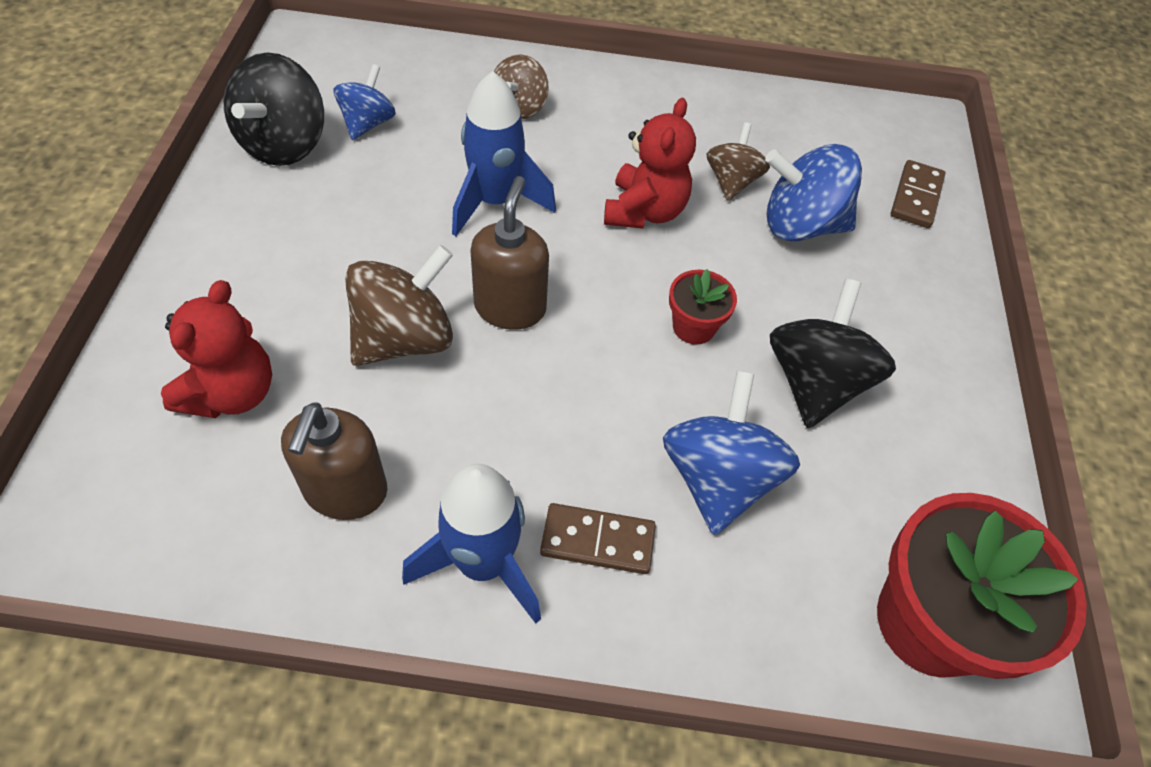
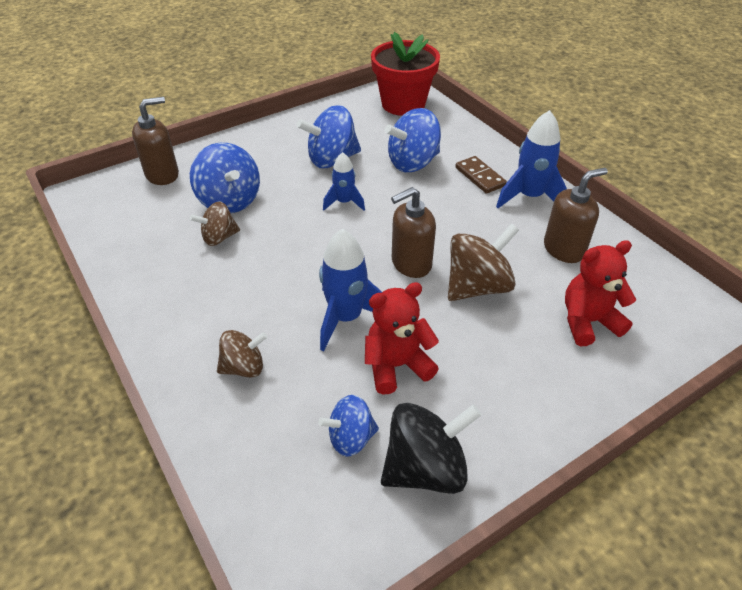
camera: 125 degrees left, 10 degrees down
brown spinning top [345,245,453,366] -> brown spinning top turned 135 degrees clockwise [448,224,519,301]
red teddy bear [604,98,696,228] -> red teddy bear moved to [365,282,439,395]
red flower pot [669,269,737,345] -> blue rocket [323,152,365,211]
black spinning top [770,279,896,428] -> blue spinning top [297,105,361,168]
brown domino [891,160,945,228] -> brown soap dispenser [132,97,179,185]

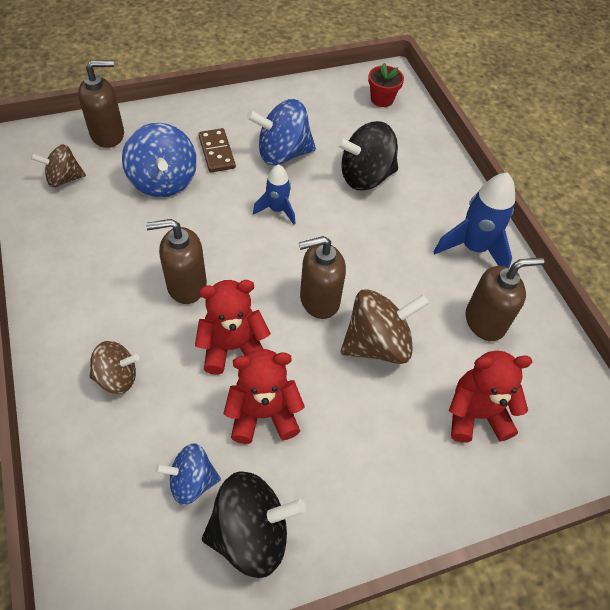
camera: 10 degrees right, 10 degrees up
brown spinning top [190,202,240,246] -> brown spinning top moved to [31,144,86,187]
blue rocket [319,229,382,351] -> red teddy bear [195,280,271,375]
red flower pot [371,32,440,116] -> red flower pot [368,63,404,107], size x0.48
blue spinning top [385,108,441,172] -> black spinning top [336,121,398,190]
brown domino [455,156,507,194] -> brown domino moved to [198,128,236,173]
none -> brown soap dispenser [146,219,207,304]

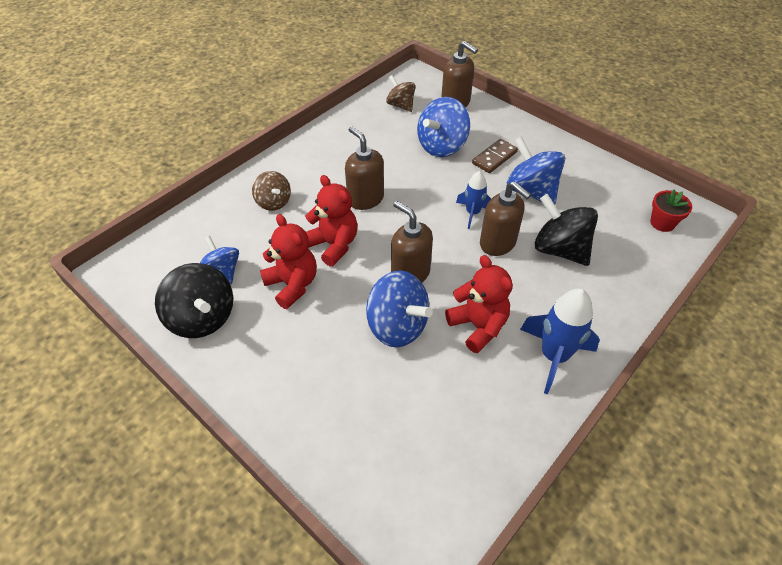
camera: 65 degrees right, 5 degrees down
brown spinning top [341,289,429,364] -> blue spinning top [366,270,433,347]
red teddy bear [449,351,532,443] -> red teddy bear moved to [445,255,513,353]
brown soap dispenser [466,257,544,341] -> brown soap dispenser moved to [480,181,531,256]

